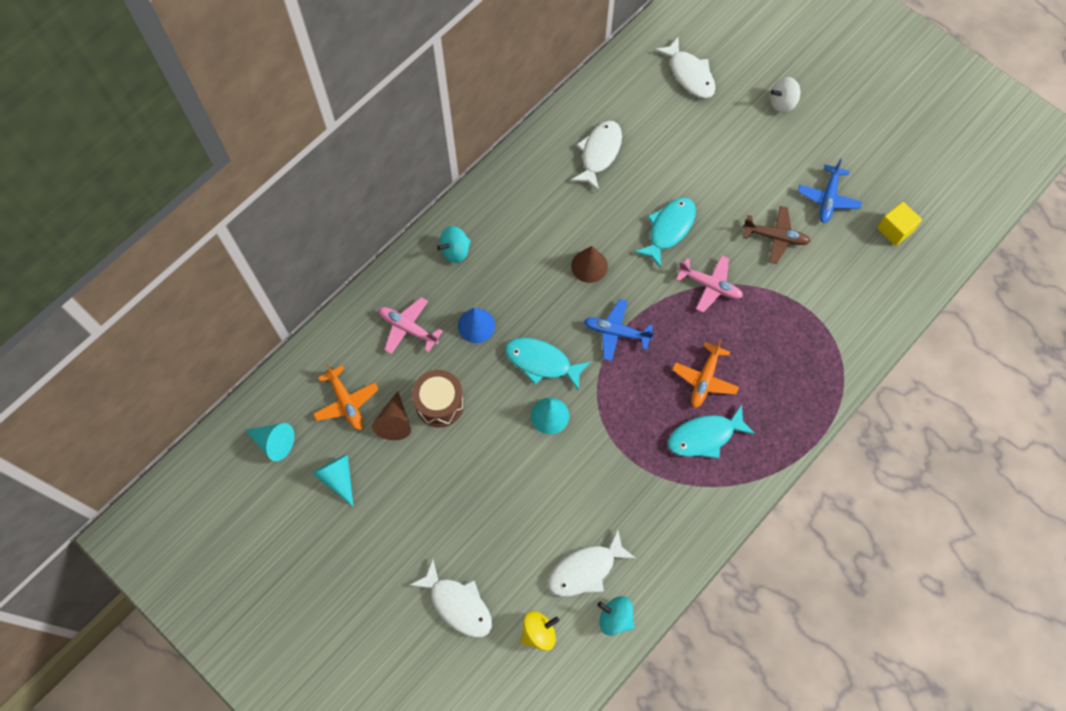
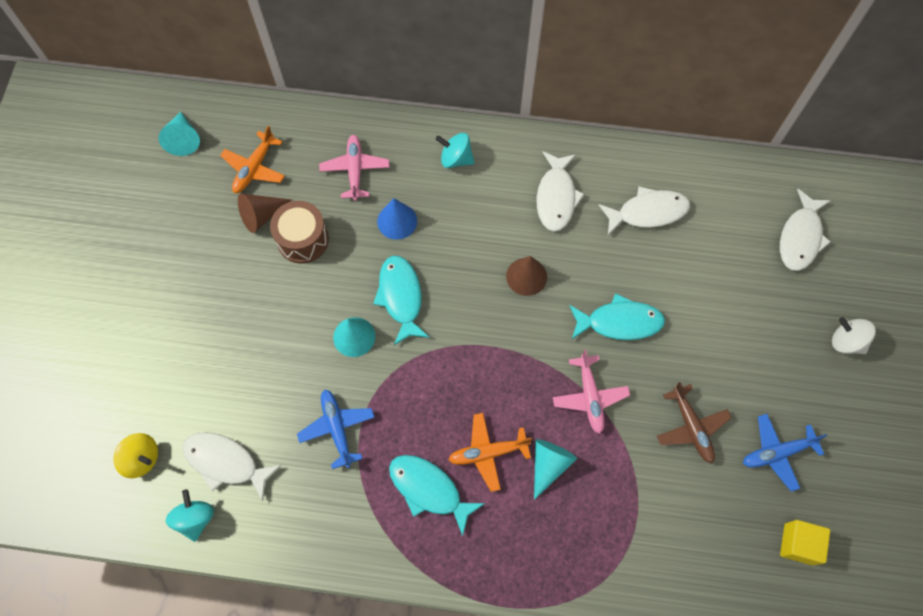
camera: 55 degrees right, 0 degrees up
turquoise cone [312,454,354,507] -> turquoise cone moved to [534,439,577,500]
white fish [409,559,492,638] -> white fish moved to [537,151,585,232]
blue plane [584,299,654,361] -> blue plane moved to [297,390,375,469]

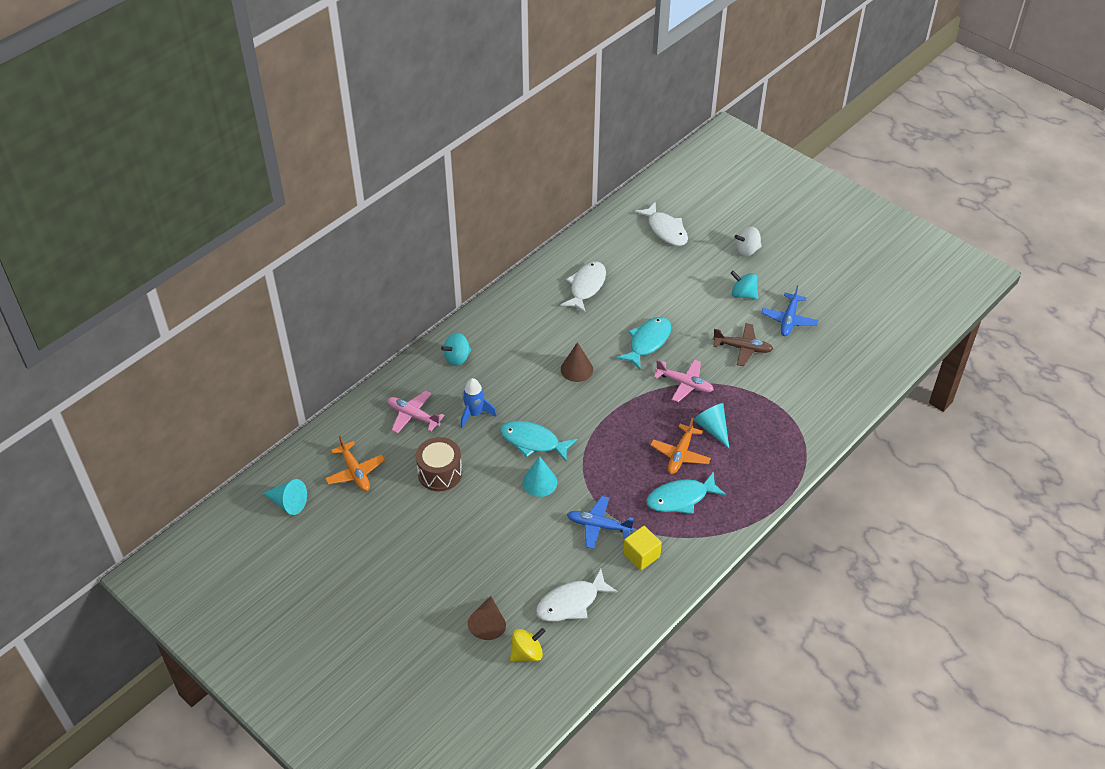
camera: 55 degrees left, 20 degrees down
turquoise spinning top [166,489,214,542] -> turquoise spinning top moved to [730,271,758,299]
brown cone [238,194,292,233] -> brown cone moved to [468,596,506,640]
blue cone [377,198,417,240] -> blue rocket [461,378,497,428]
white fish [537,151,585,232] -> none
yellow cube [780,520,830,565] -> yellow cube moved to [623,526,662,570]

